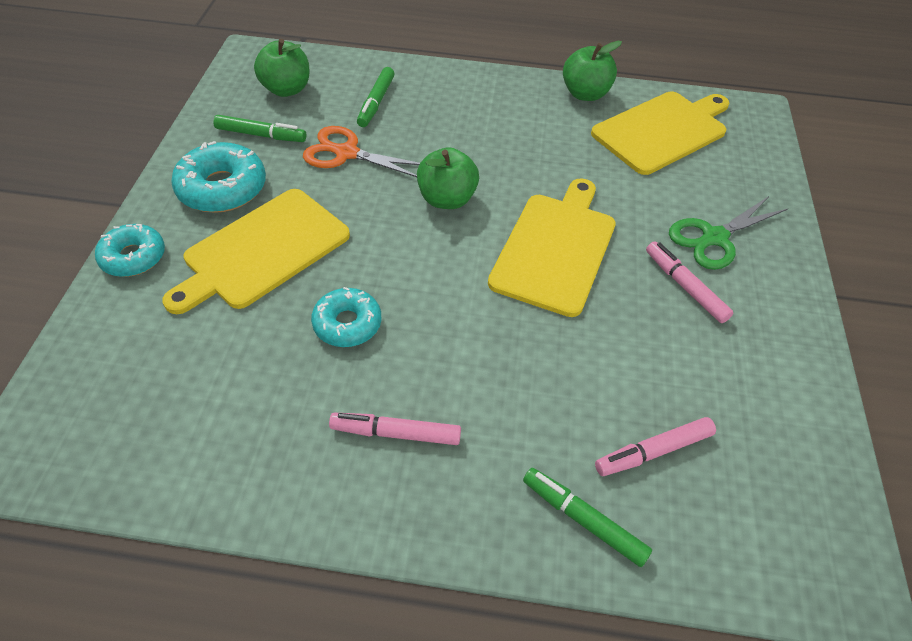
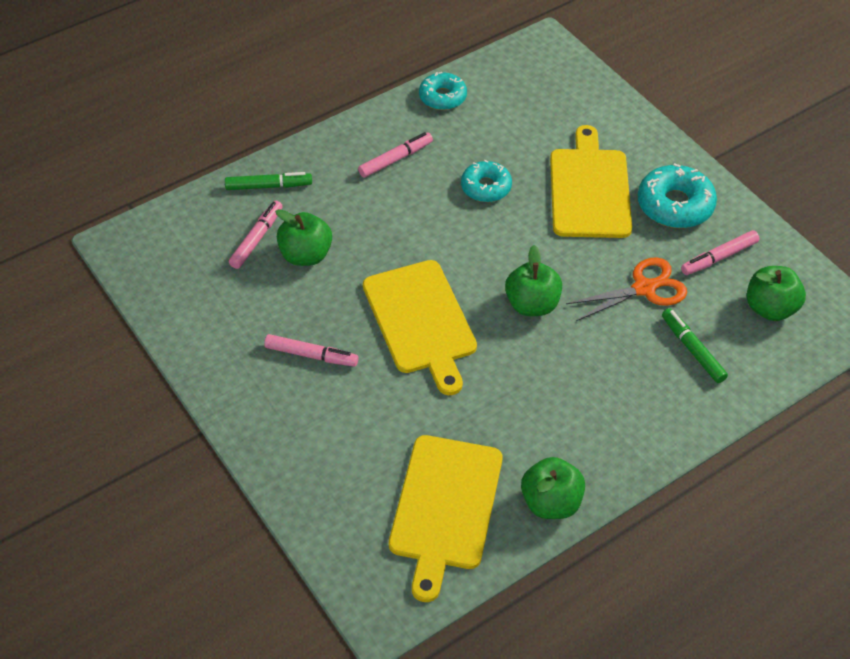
camera: 140 degrees right, 0 degrees up
turquoise donut [95,224,165,277] -> turquoise donut moved to [419,72,467,110]
green marker [213,115,306,142] -> pink marker [681,230,759,275]
green scissors [669,196,788,270] -> none
none -> green apple [275,209,332,266]

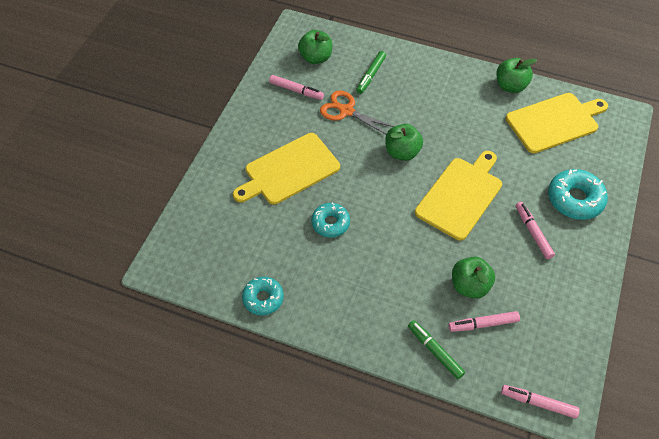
camera: 125 degrees left, 5 degrees up
pink marker [358,132,433,178] -> pink marker moved to [501,385,580,418]
turquoise donut [638,163,717,228] -> turquoise donut moved to [548,169,608,220]

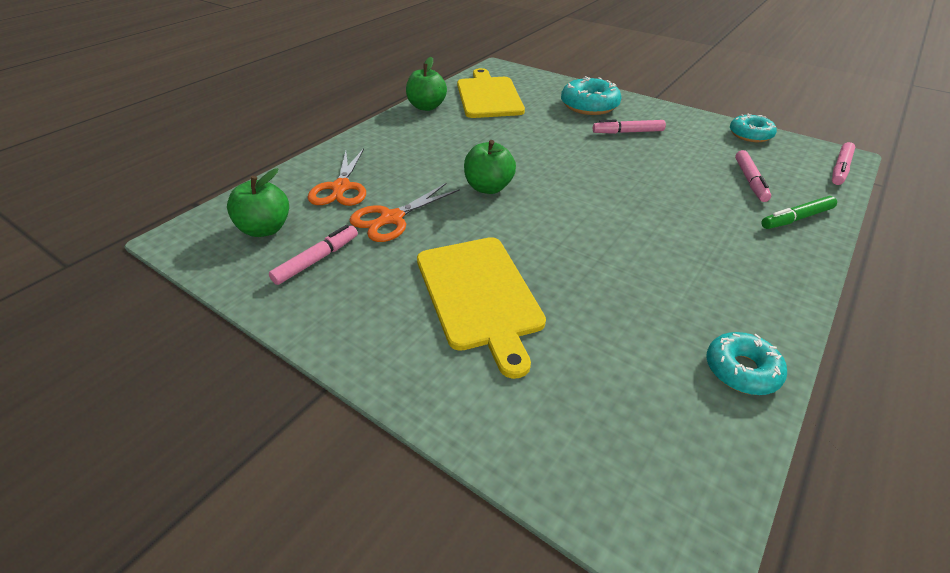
camera: 75 degrees left, 15 degrees down
turquoise donut [311,203,350,238] -> turquoise donut moved to [730,114,777,142]
green marker [356,51,386,94] -> orange scissors [308,148,366,206]
yellow cutting board [415,151,502,241] -> none
green apple [452,257,495,299] -> none

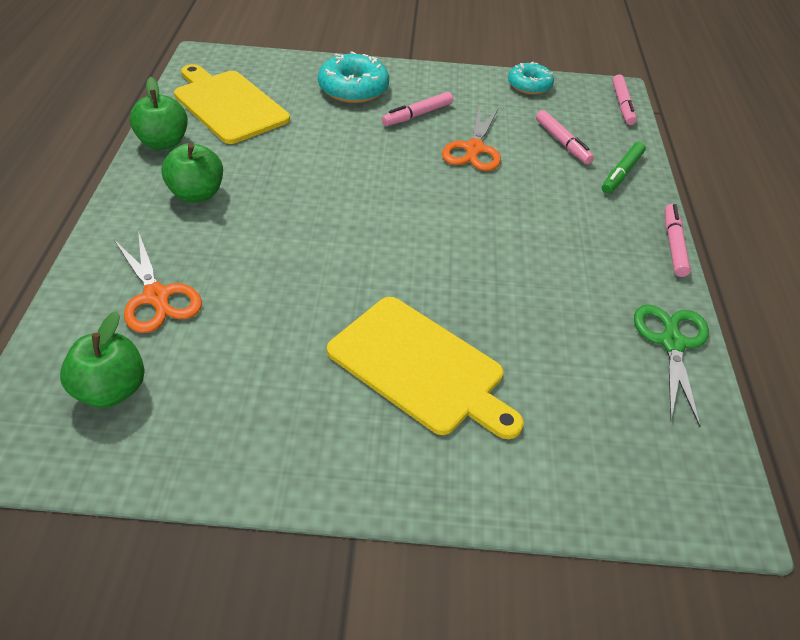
camera: 35 degrees left, 5 degrees up
pink marker [269,225,358,285] -> pink marker moved to [665,204,691,277]
orange scissors [350,183,460,242] -> orange scissors moved to [442,108,501,171]
green apple [464,140,516,194] -> green apple moved to [161,143,223,203]
turquoise donut [706,332,787,395] -> green scissors [634,304,709,427]

